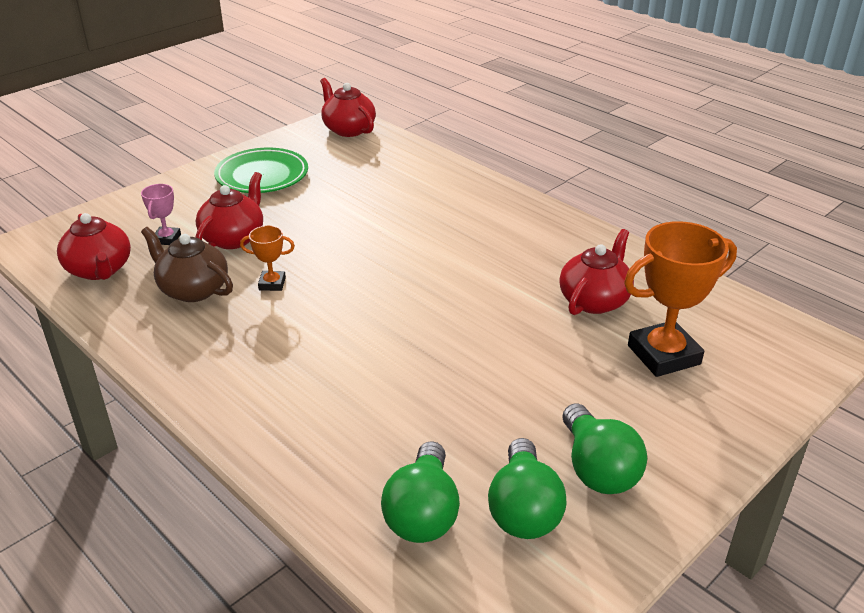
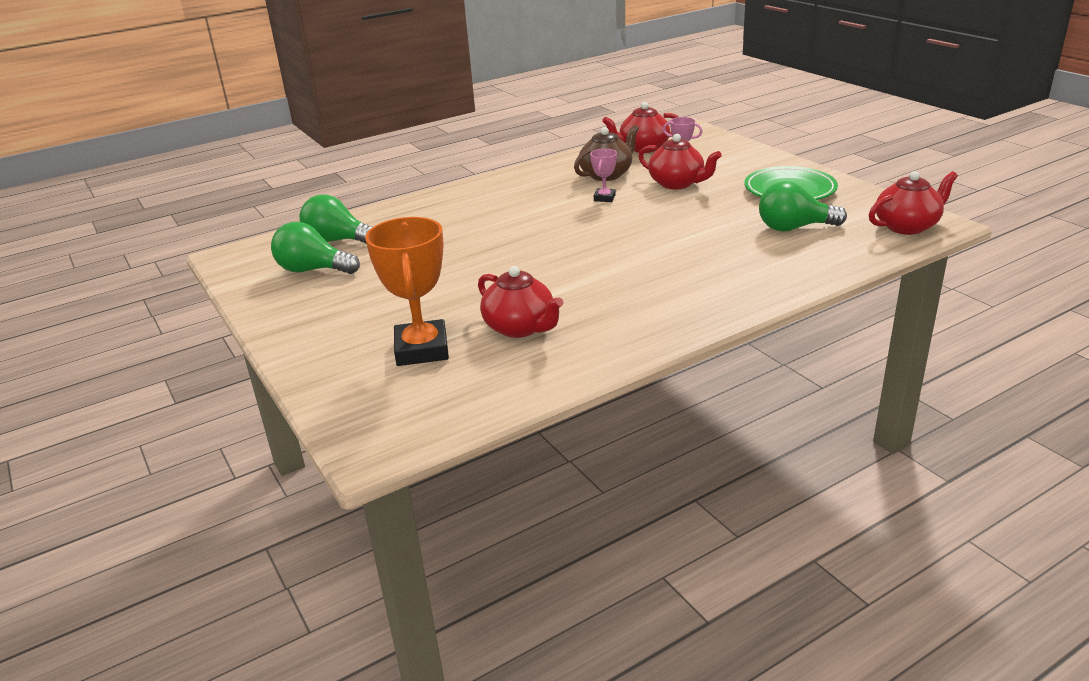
camera: 105 degrees right, 5 degrees down
orange trophy [240,226,295,291] -> pink trophy [590,149,617,202]
green light bulb [563,404,647,494] -> green light bulb moved to [759,181,847,232]

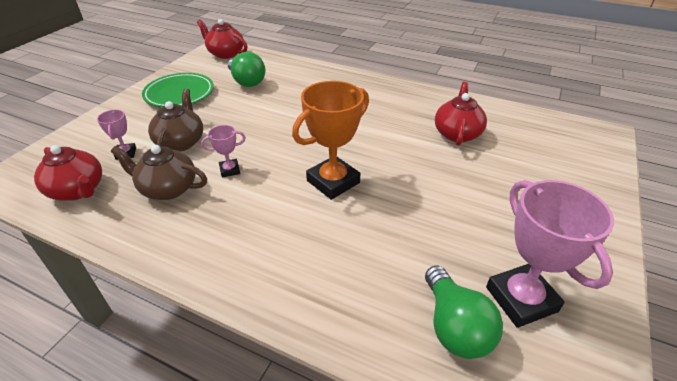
camera: 125 degrees left, 10 degrees up
green light bulb [271,222,360,274] -> pink trophy [486,180,614,328]
orange trophy [365,217,449,366] -> orange trophy moved to [292,81,369,200]
red teapot [638,134,722,190] -> brown teapot [148,89,203,152]

